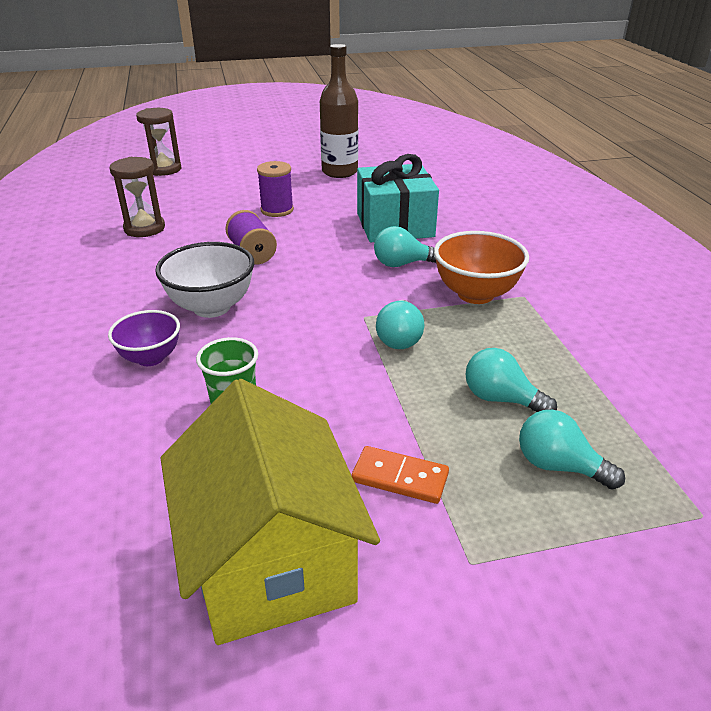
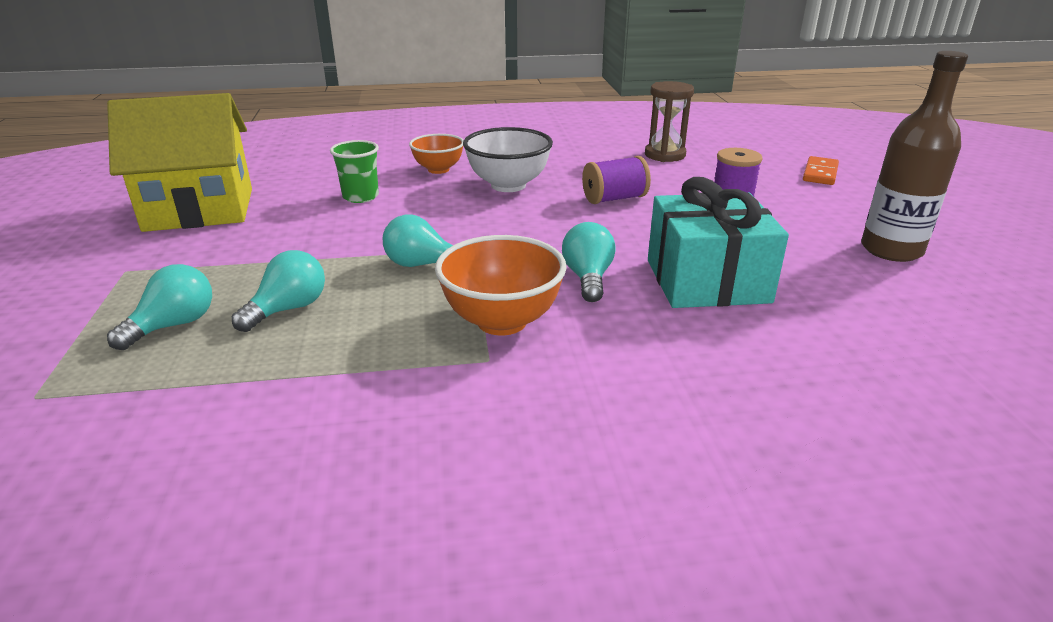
camera: 95 degrees right, 5 degrees down
purple bowl [108,310,180,366] -> orange bowl [409,134,464,174]
brown hourglass [136,108,182,176] -> none
orange domino [351,446,449,504] -> orange domino moved to [803,156,839,185]

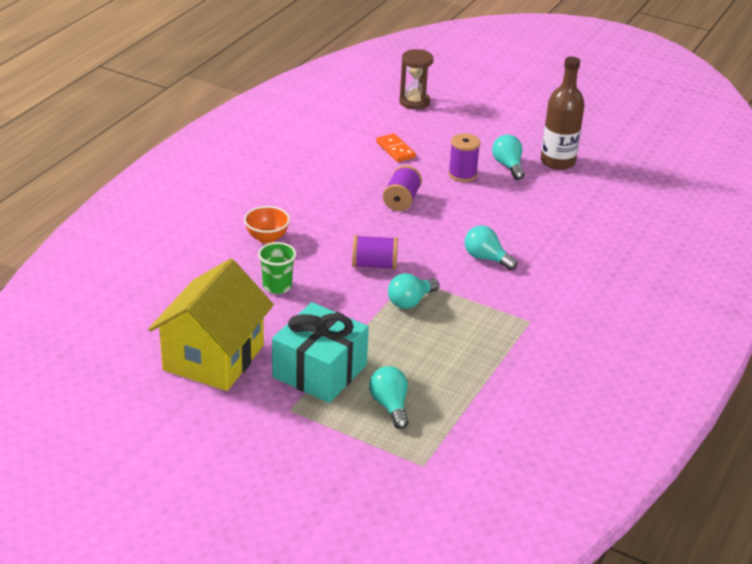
camera: 55 degrees left, 5 degrees up
turquoise light bulb [232,250,325,332] -> turquoise light bulb moved to [492,135,524,180]
orange bowl [435,235,567,336] -> none
white bowl [463,127,553,192] -> none
brown hourglass [645,81,694,162] -> brown hourglass moved to [399,49,433,110]
turquoise gift [648,177,789,308] -> turquoise gift moved to [272,302,369,403]
orange domino [803,156,839,185] -> orange domino moved to [376,133,416,162]
none -> purple spool [352,235,398,270]

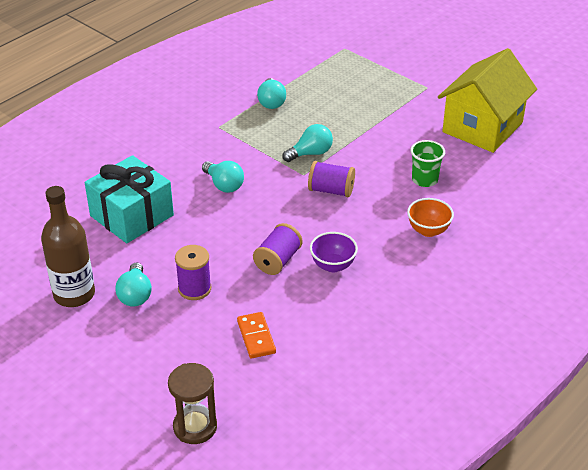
camera: 165 degrees left, 5 degrees up
turquoise gift [272,302,369,403] -> turquoise gift moved to [85,155,174,243]
turquoise light bulb [369,366,409,429] -> turquoise light bulb moved to [257,78,286,109]
none -> purple bowl [310,232,358,272]

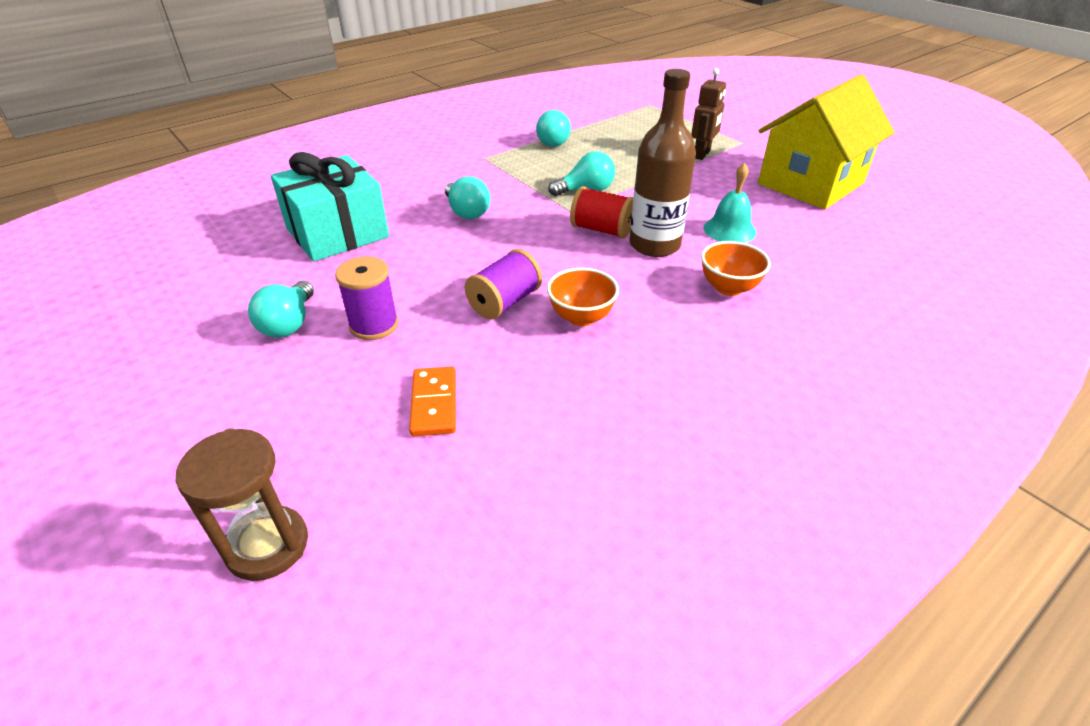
camera: 10 degrees right, 0 degrees up
brown bottle [41,186,95,307] -> brown bottle moved to [630,69,696,257]
purple spool [308,161,355,197] -> red spool [570,186,633,238]
purple bowl [310,232,358,272] -> orange bowl [547,268,619,326]
green cup [410,140,445,187] -> turquoise bell [704,163,756,243]
none -> brown robot [691,68,726,160]

